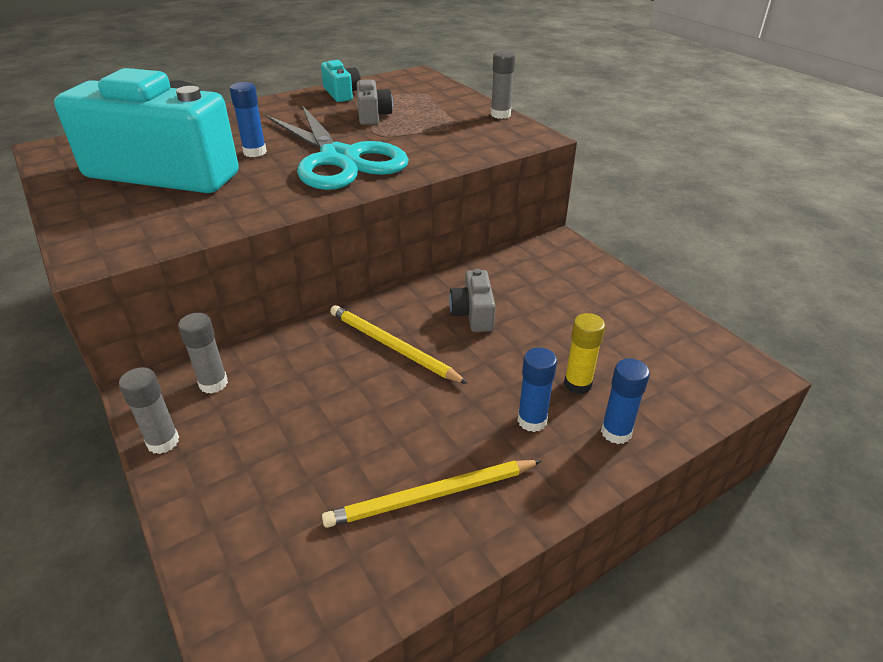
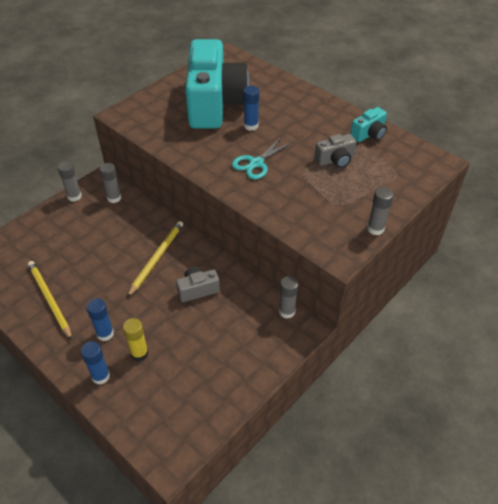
camera: 75 degrees right, 10 degrees up
turquoise scissors [266,105,409,190] -> turquoise scissors [232,136,293,179], size x0.51
none -> grey glue stick [279,276,299,318]

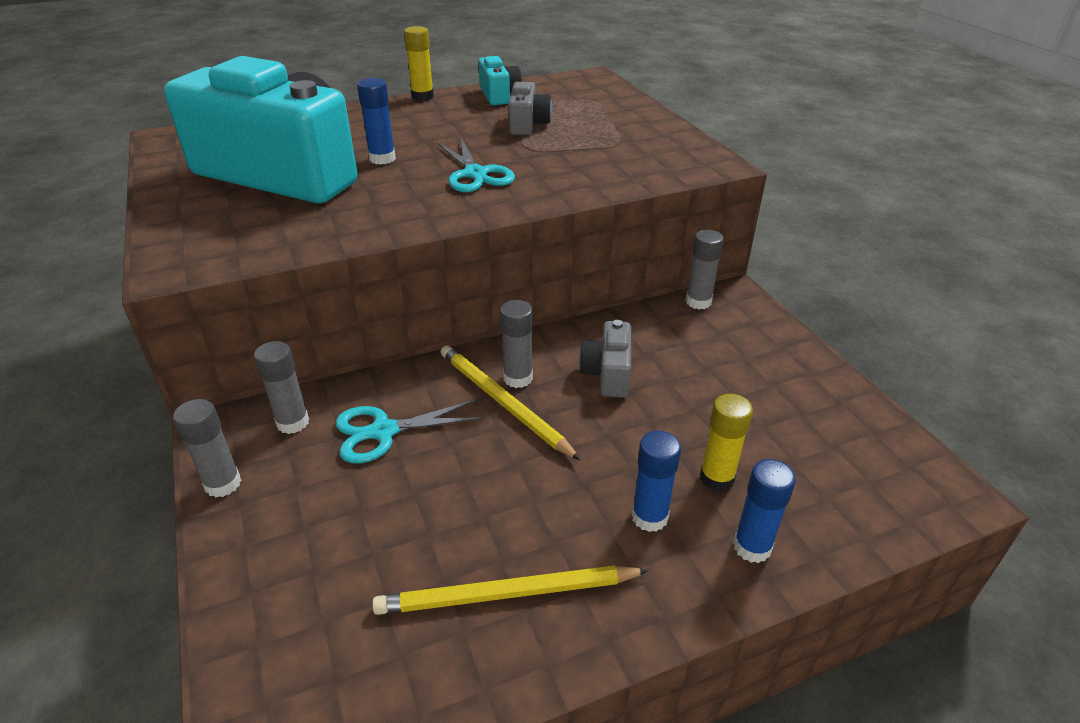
camera: 65 degrees left, 10 degrees down
grey glue stick [367,187,394,235] -> grey glue stick moved to [500,300,533,388]
none -> turquoise scissors [335,399,484,463]
none -> yellow glue stick [404,26,434,101]

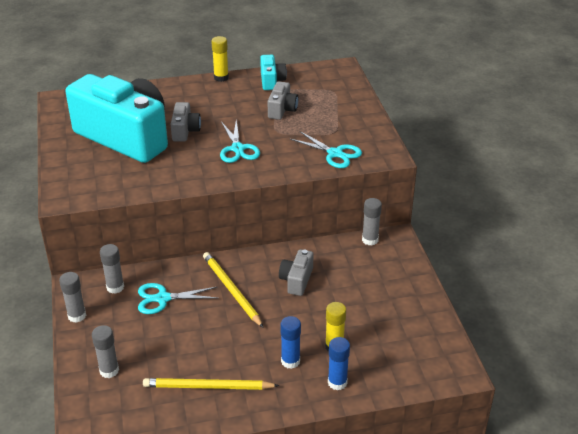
camera: 10 degrees right, 0 degrees up
blue glue stick [357,78,396,165] -> grey camera [170,102,201,142]
grey glue stick [500,300,533,388] -> grey glue stick moved to [92,325,119,378]
none -> turquoise scissors [289,131,362,168]

